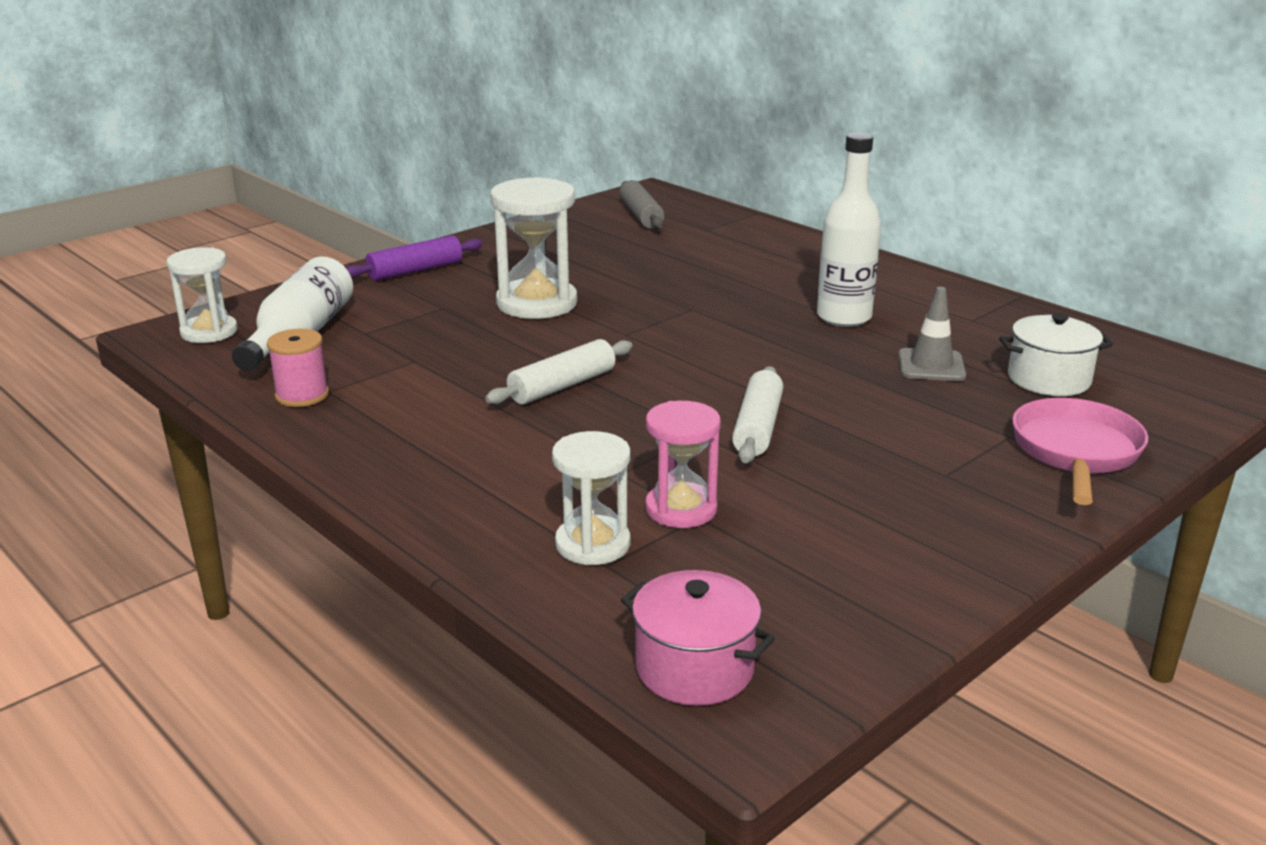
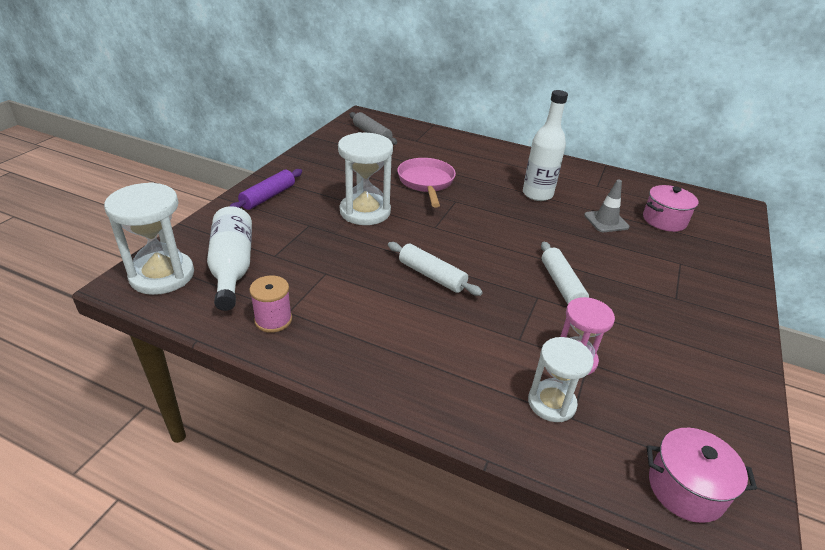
camera: 25 degrees left, 10 degrees up
white hourglass [167,247,238,343] -> white hourglass [104,182,194,295], size x1.55
white rolling pin [485,339,633,404] -> white rolling pin turned 75 degrees counterclockwise [388,242,483,296]
white pot [999,313,1113,396] -> pink pot [643,185,699,232]
pink pan [1012,398,1148,505] -> pink pan moved to [397,158,456,207]

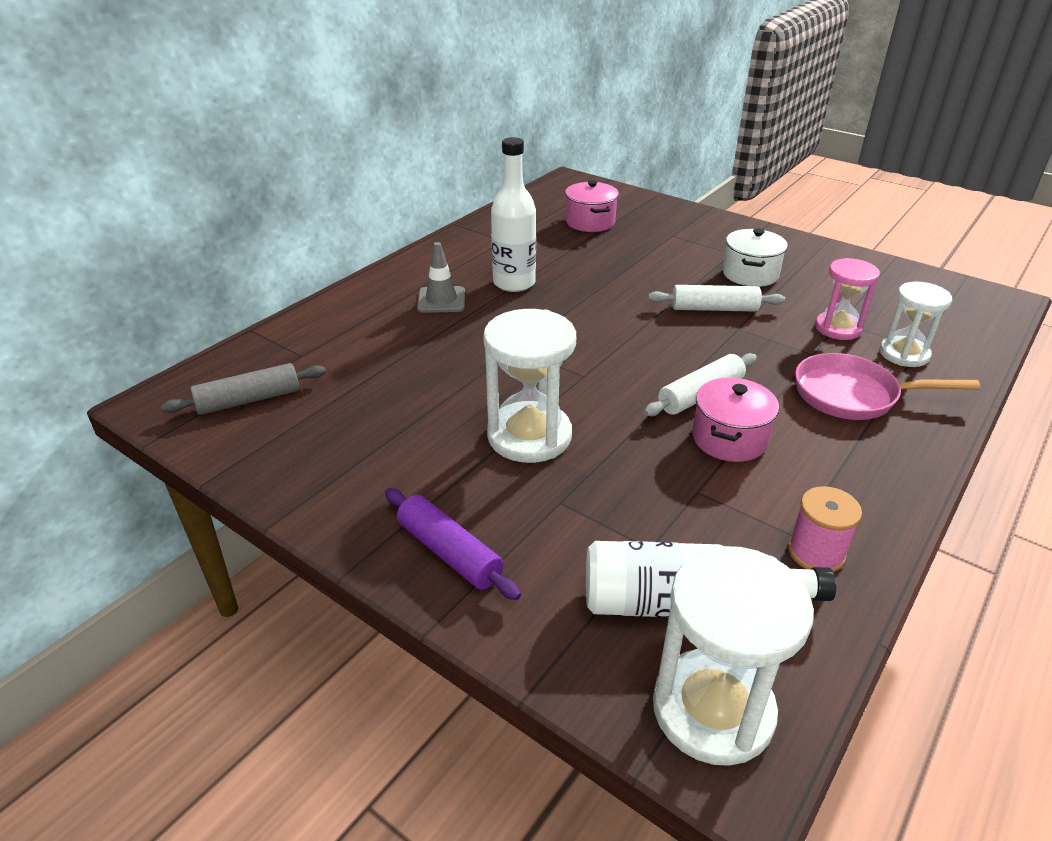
camera: 75 degrees left, 0 degrees up
pink pan [397,158,456,207] -> pink pan moved to [795,353,980,420]
grey traffic cone [584,180,629,232] -> grey traffic cone moved to [417,242,465,313]
pink pot [647,428,757,523] -> pink pot moved to [692,378,779,462]
none -> white pot [723,228,788,287]

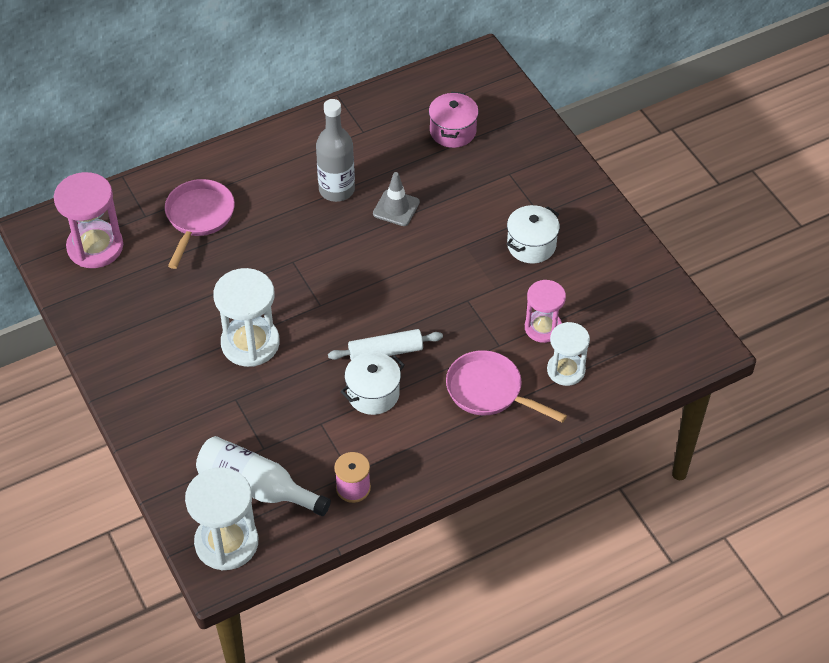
camera: 25 degrees right, 15 degrees up
grey rolling pin [161,363,326,415] -> pink hourglass [54,172,123,268]
purple rolling pin [385,488,521,600] -> none
grey traffic cone [417,242,465,313] -> grey traffic cone moved to [373,172,420,226]
white bottle [491,137,536,292] -> grey bottle [316,99,355,202]
white rolling pin [648,285,785,312] -> none
pink pot [692,378,779,462] -> white pot [340,352,405,415]
none -> pink pan [165,179,235,269]

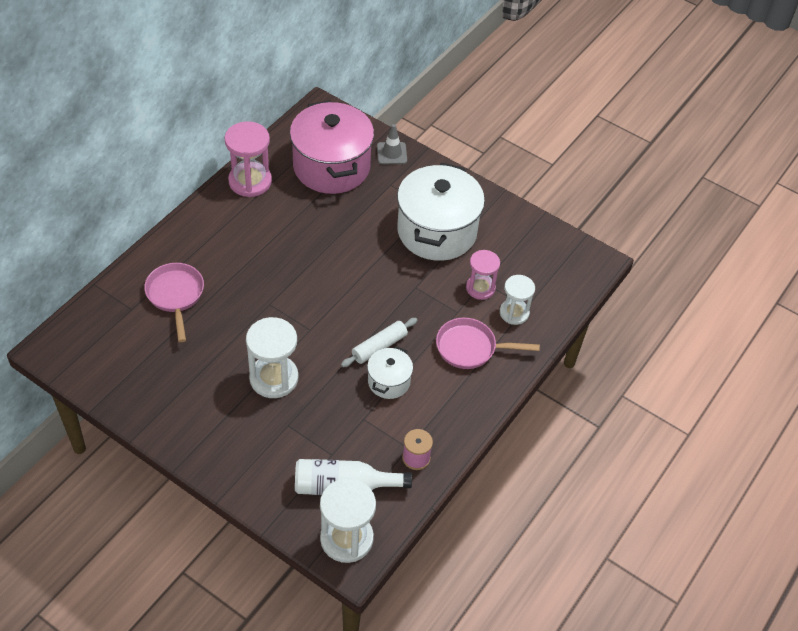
camera: 30 degrees left, 0 degrees up
pink hourglass [54,172,123,268] -> pink hourglass moved to [224,121,272,197]
grey bottle [316,99,355,202] -> none
grey traffic cone [373,172,420,226] -> grey traffic cone moved to [377,124,407,164]
pink pot [429,91,479,148] -> pink pot [290,100,374,194], size x2.07
white pot [507,205,560,263] -> white pot [397,163,485,261], size x2.07

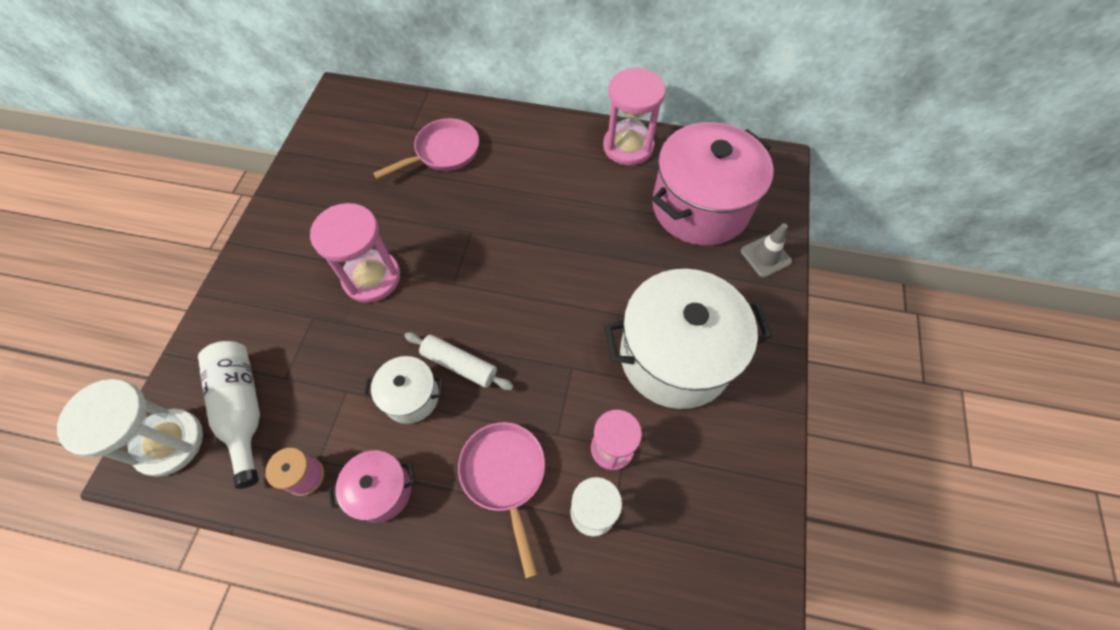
camera: 70 degrees right, 10 degrees up
white hourglass [246,317,299,398] -> pink hourglass [310,203,400,303]
none -> pink pot [329,450,415,523]

